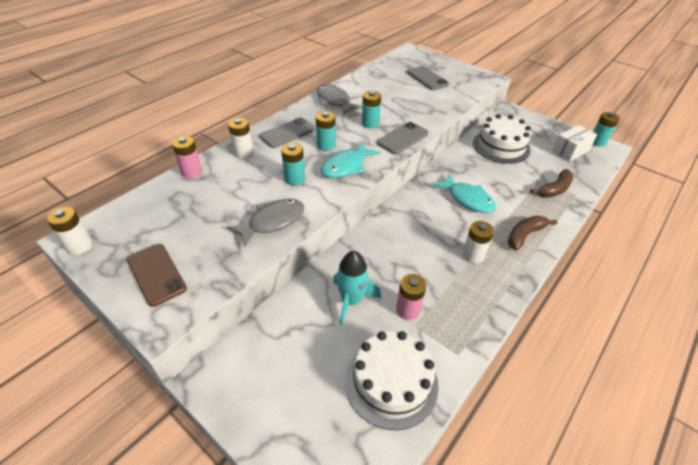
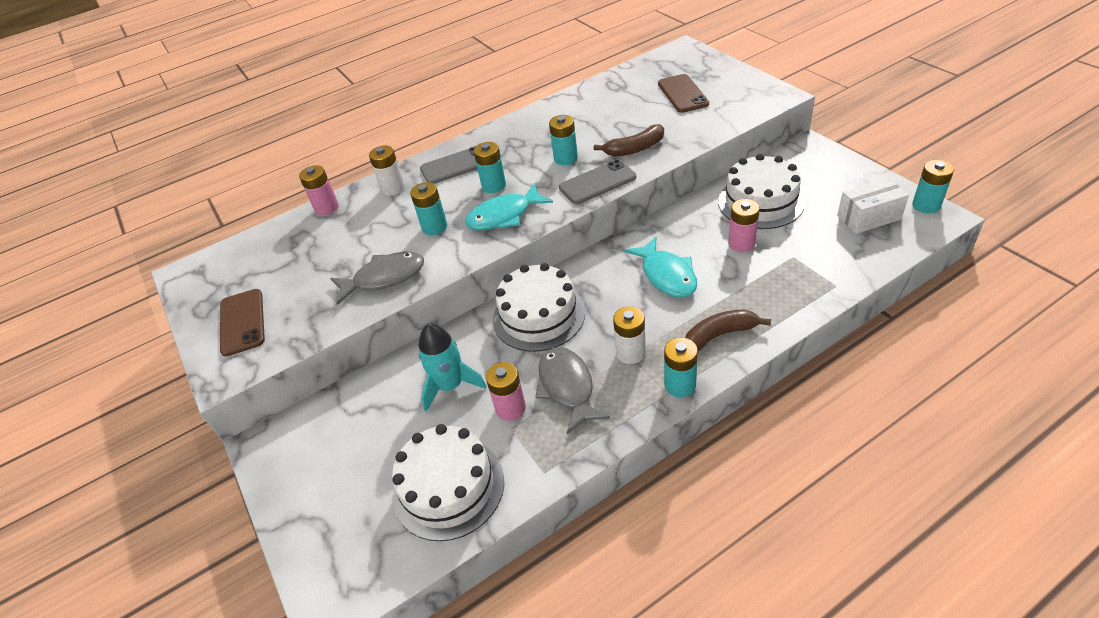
camera: 25 degrees right, 0 degrees up
white battery [46,207,93,255] -> none
grey fish [317,85,362,115] -> grey fish moved to [535,347,610,434]
grey phone [407,66,449,90] -> brown phone [658,74,709,113]
brown banana [530,169,574,197] -> brown banana moved to [594,124,664,157]
none -> white cake [493,263,585,352]
none -> turquoise battery [664,338,698,397]
none -> pink battery [728,199,760,252]

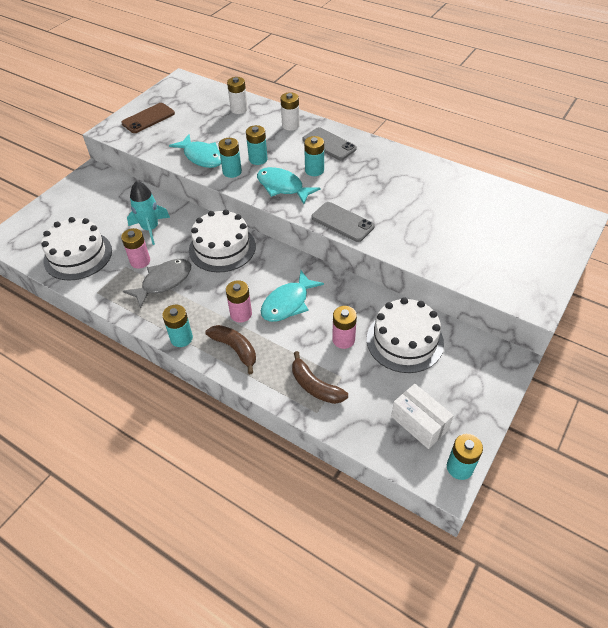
camera: 60 degrees right, 5 degrees up
pink battery [299,165,339,216] -> pink battery moved to [226,280,252,322]
grey fish [330,252,424,305] -> turquoise fish [169,134,221,168]
turquoise battery [549,115,578,165] -> turquoise battery moved to [218,138,242,178]
brown banana [594,124,664,157] -> brown banana moved to [292,351,348,404]
white battery [613,306,646,364] -> white battery moved to [227,77,248,114]
brown phone [658,74,709,113] -> none

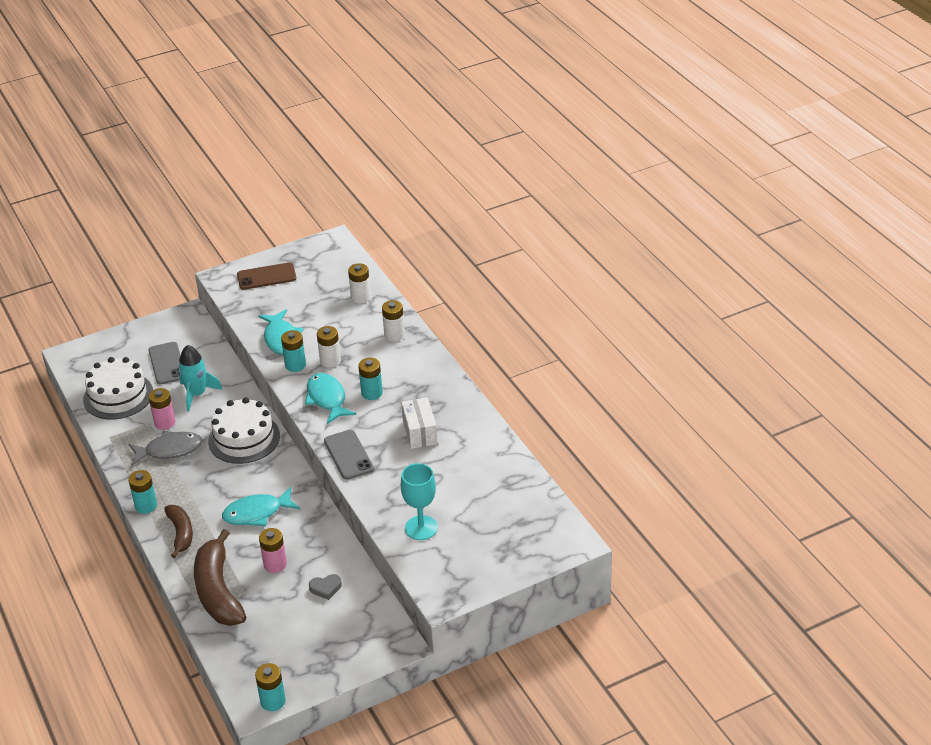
camera: 30 degrees right, 10 degrees down
pink battery [226,280,252,322] -> none
turquoise battery [246,125,267,165] -> white battery [317,326,341,368]
brown banana [292,351,348,404] -> brown banana [194,529,246,626], size x1.71
grey phone [303,127,357,160] -> grey phone moved to [148,342,181,384]
white cake [367,297,444,373] -> grey heart [309,574,342,600]
white box [391,384,454,449] -> white box moved to [401,397,437,449]
none -> turquoise goblet [401,463,438,540]

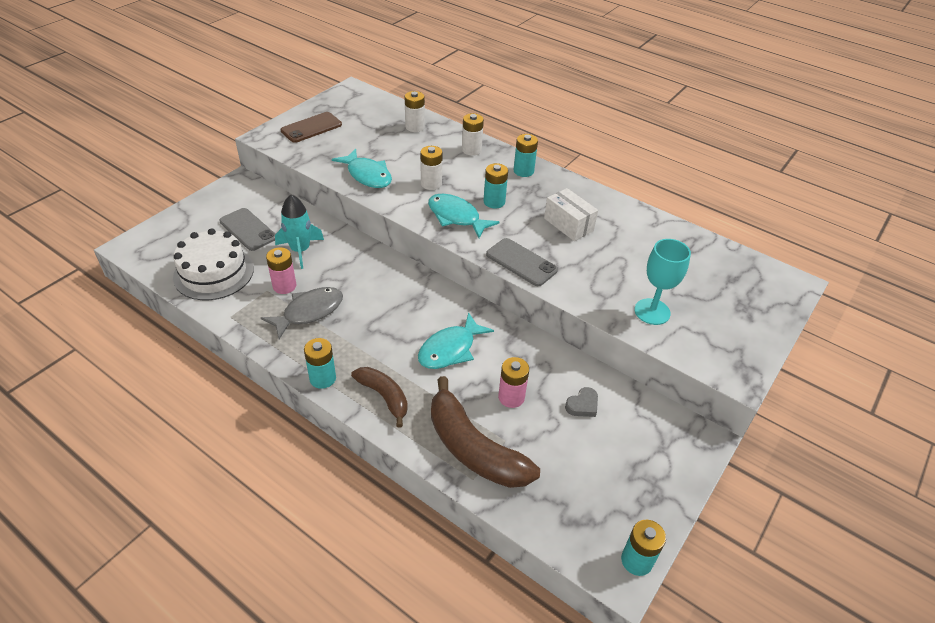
camera: 30 degrees left, 5 degrees up
white cake [208,397,280,464] -> none
turquoise battery [281,330,306,372] -> turquoise battery moved to [514,134,538,177]

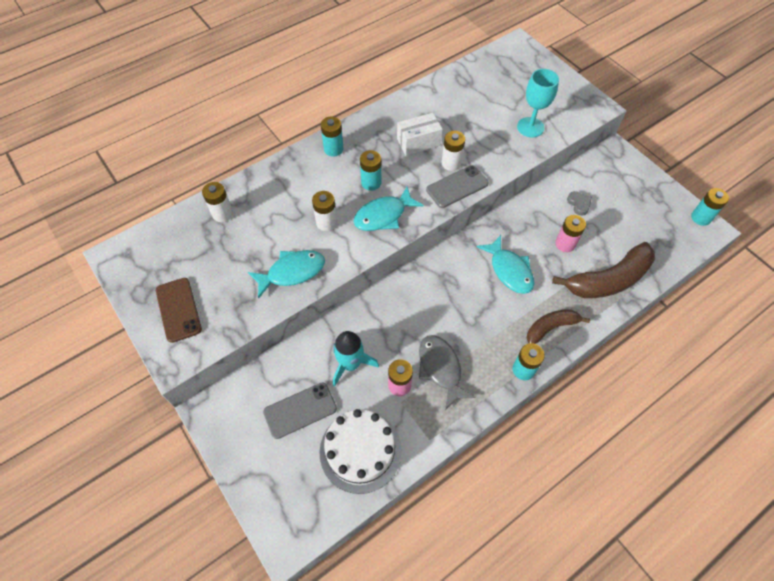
camera: 70 degrees left, 15 degrees up
white battery [462,113,484,156] -> white battery moved to [442,131,465,171]

